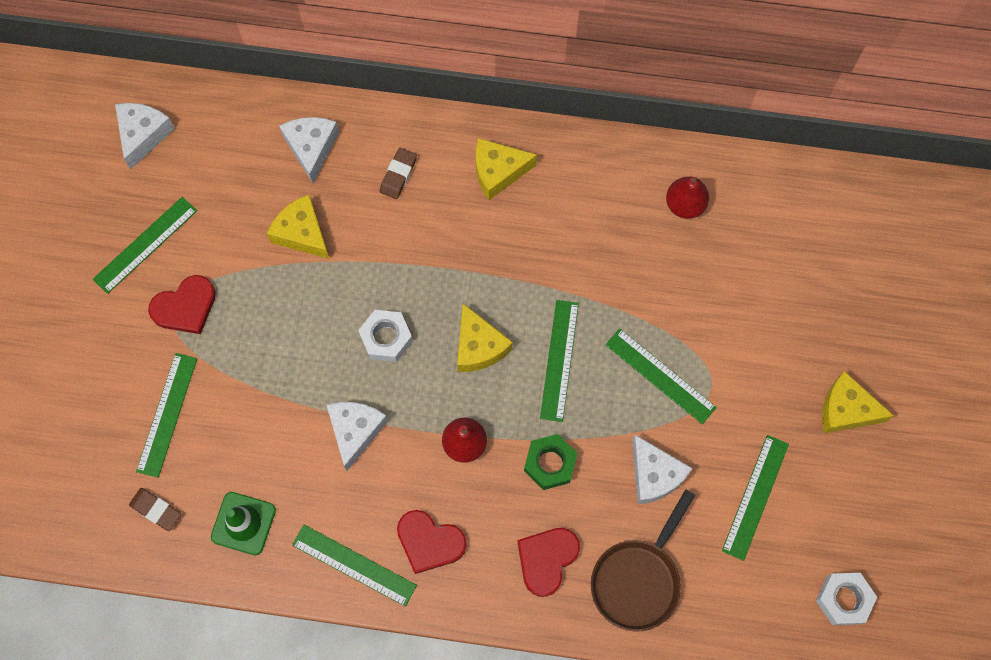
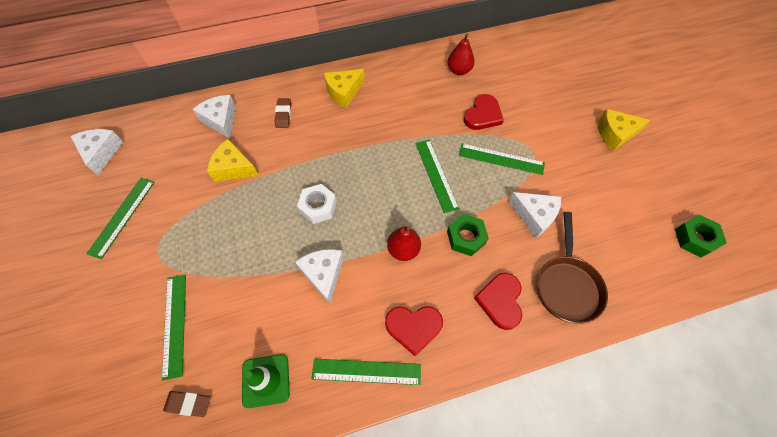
camera: 25 degrees left, 10 degrees down
red heart [148,275,216,334] -> red heart moved to [464,94,504,130]
yellow cheese [457,304,513,372] -> none
green ruler [722,435,789,561] -> none
white nut [816,573,877,625] -> green nut [675,215,727,257]

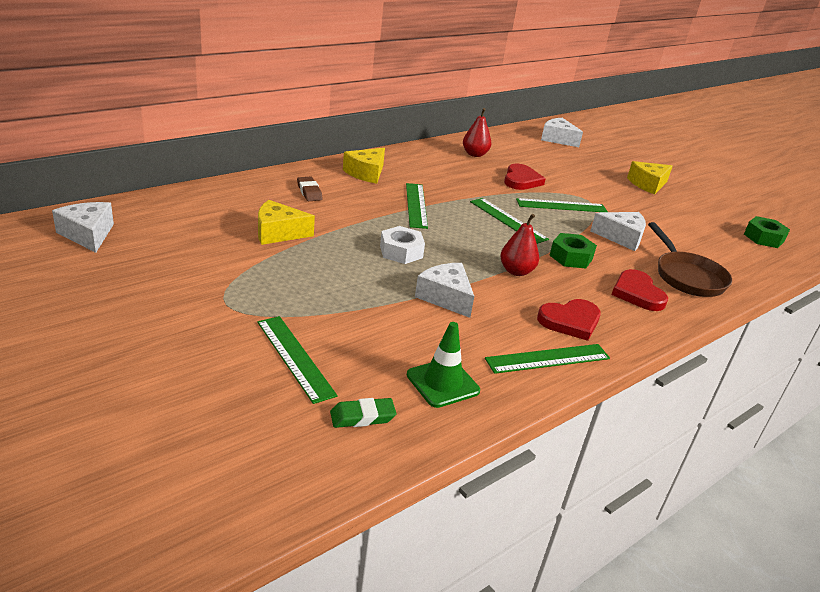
camera: 25 degrees left, 30 degrees down
green ruler [86,178,155,259] -> green ruler moved to [406,183,428,229]
brown eraser [163,391,211,417] -> green eraser [330,398,397,428]
white cheese [193,95,236,139] -> white cheese moved to [541,118,583,147]

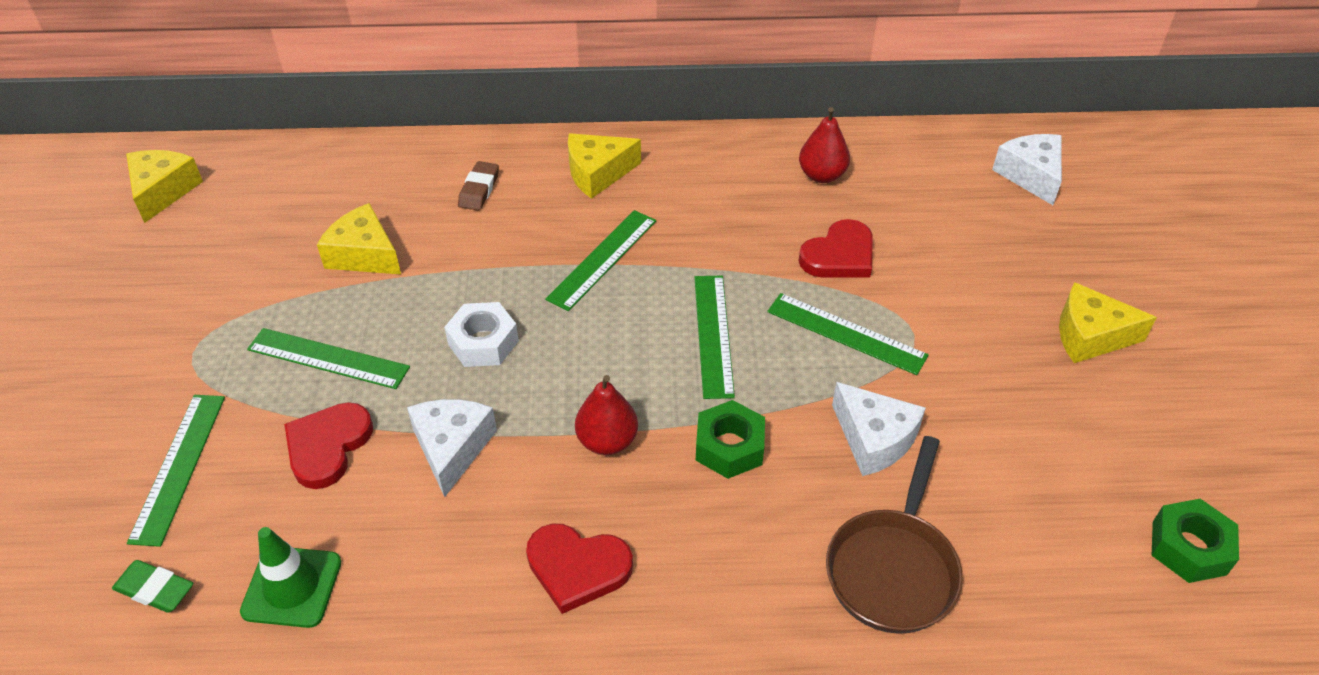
camera: 40 degrees right, 15 degrees up
white cheese [52,202,114,253] -> yellow cheese [126,150,203,223]
green ruler [485,344,610,374] -> green ruler moved to [247,328,410,389]
red heart [611,269,668,311] -> red heart moved to [284,402,373,489]

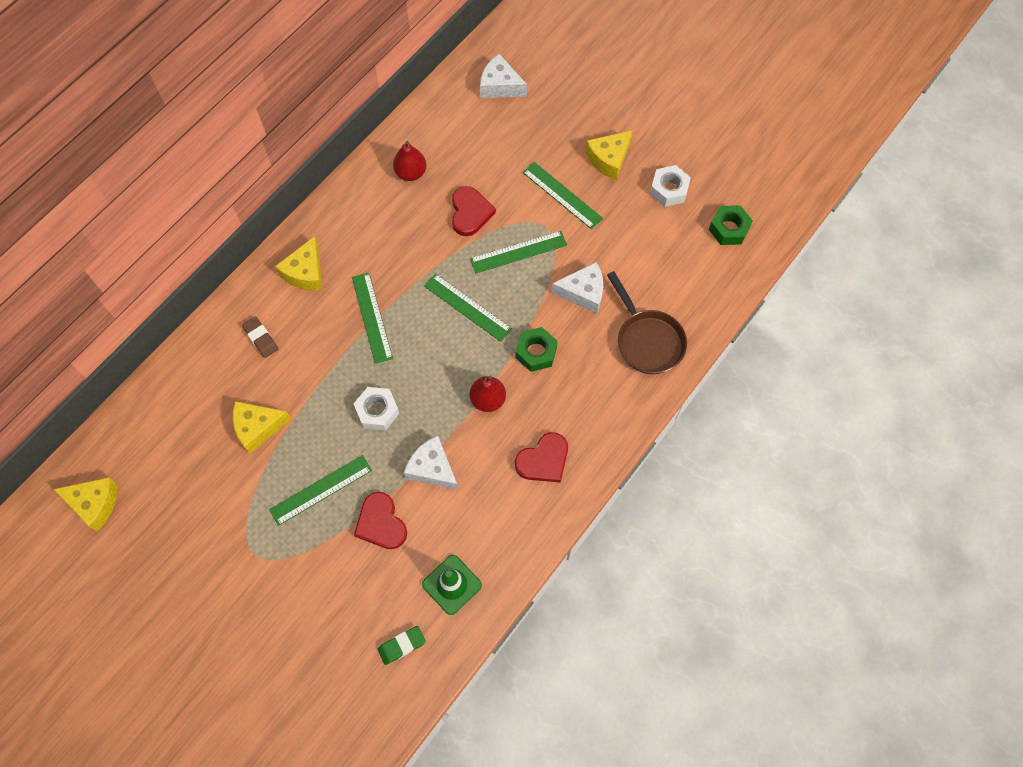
camera: 50 degrees left, 20 degrees up
yellow cheese [126,150,203,223] -> yellow cheese turned 150 degrees clockwise [54,477,118,531]
green ruler [127,395,225,547] -> green ruler moved to [523,162,603,229]
none -> white nut [650,165,691,207]

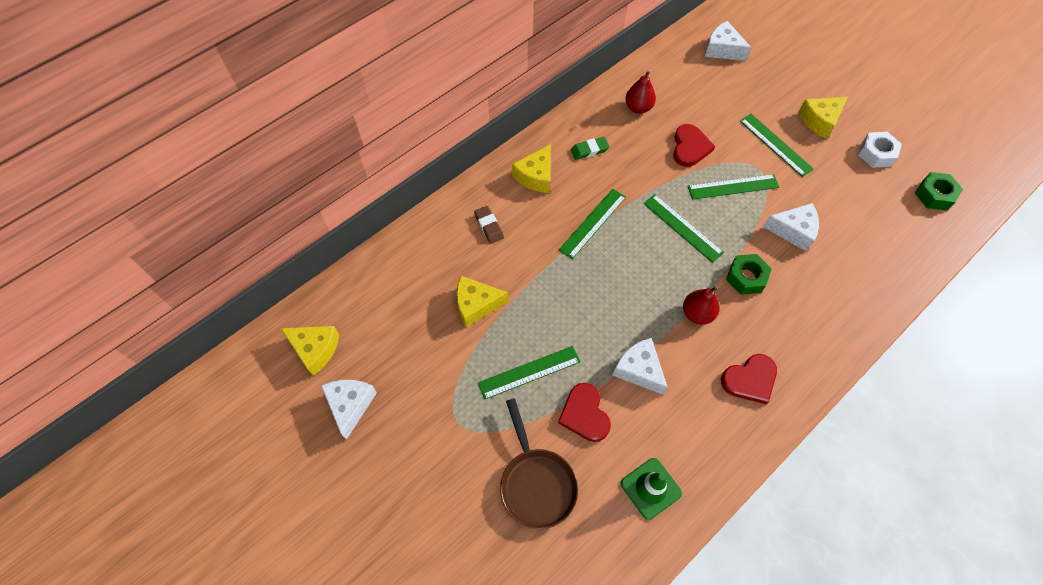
camera: 10 degrees right, 5 degrees down
green ruler [352,273,393,364] -> green ruler turned 45 degrees clockwise [559,189,626,259]
white nut [354,387,399,431] -> none
green eraser [377,626,426,665] -> green eraser moved to [571,137,609,160]
brown pan [607,271,687,374] -> brown pan moved to [500,398,578,529]
none -> white cheese [321,380,377,440]

